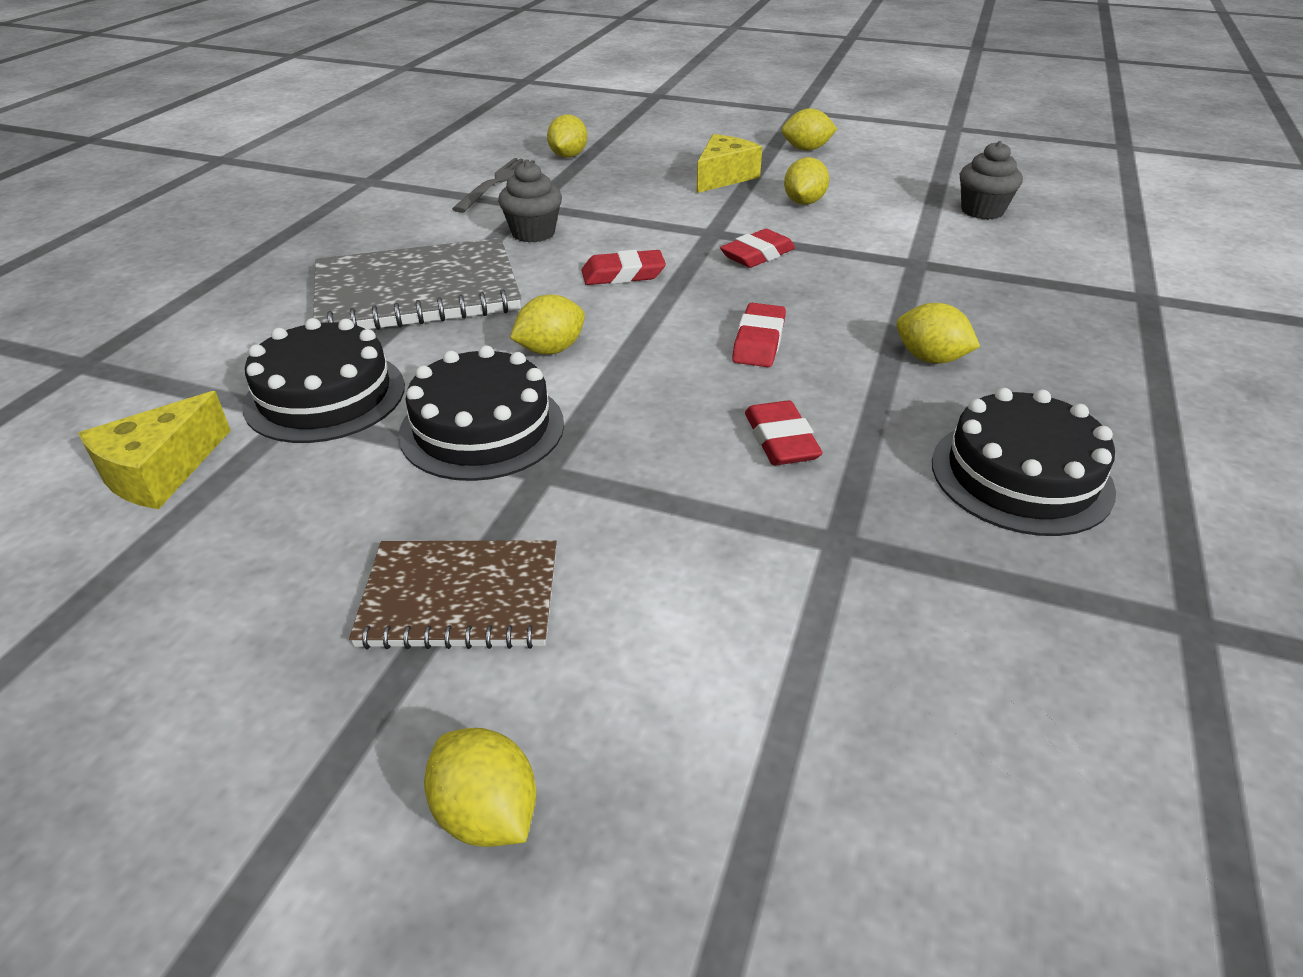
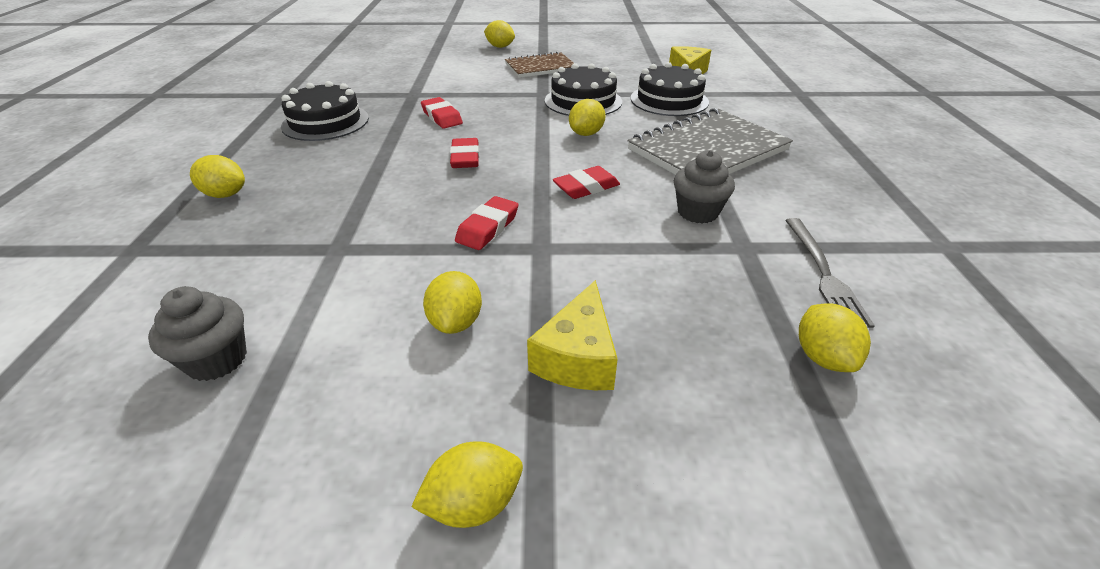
camera: 160 degrees right, 0 degrees up
yellow lemon [896,303,980,363] -> yellow lemon moved to [190,155,245,198]

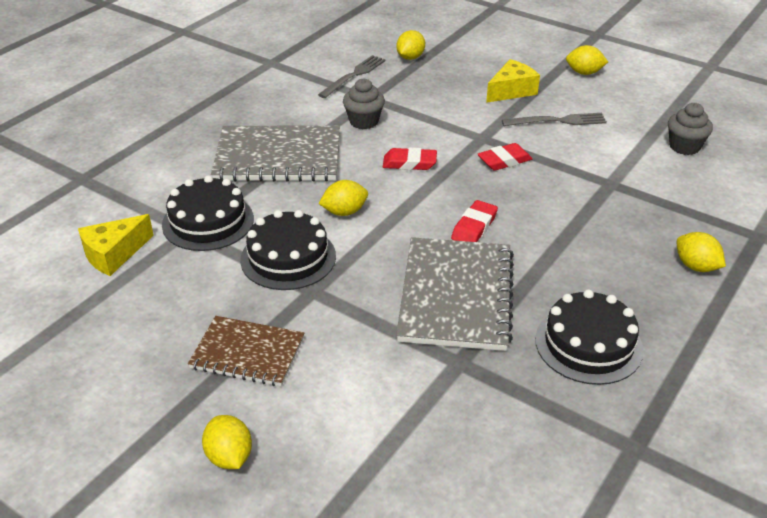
camera: 145 degrees left, 0 degrees up
red eraser [421,97,463,129] -> grey notebook [396,237,514,351]
yellow lemon [423,271,482,334] -> grey fork [502,113,607,126]

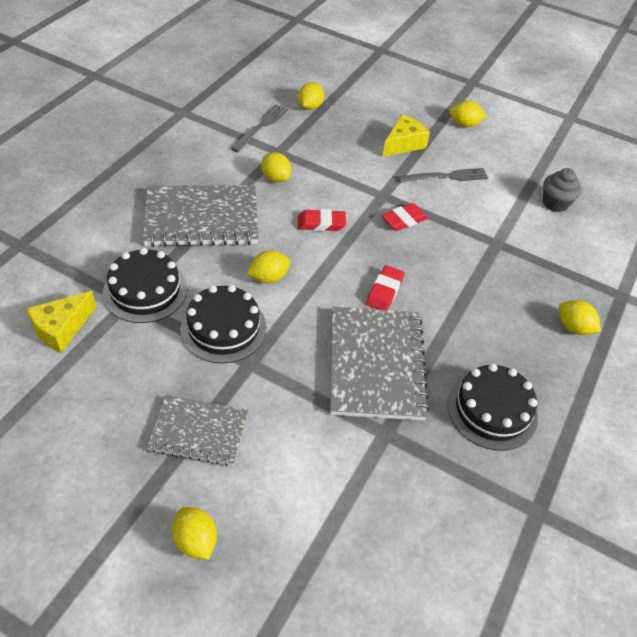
camera: 10 degrees left, 10 degrees up
brown notebook [188,316,304,386] -> grey notebook [147,395,248,466]
grey cupcake [343,78,385,129] -> yellow lemon [261,152,291,183]

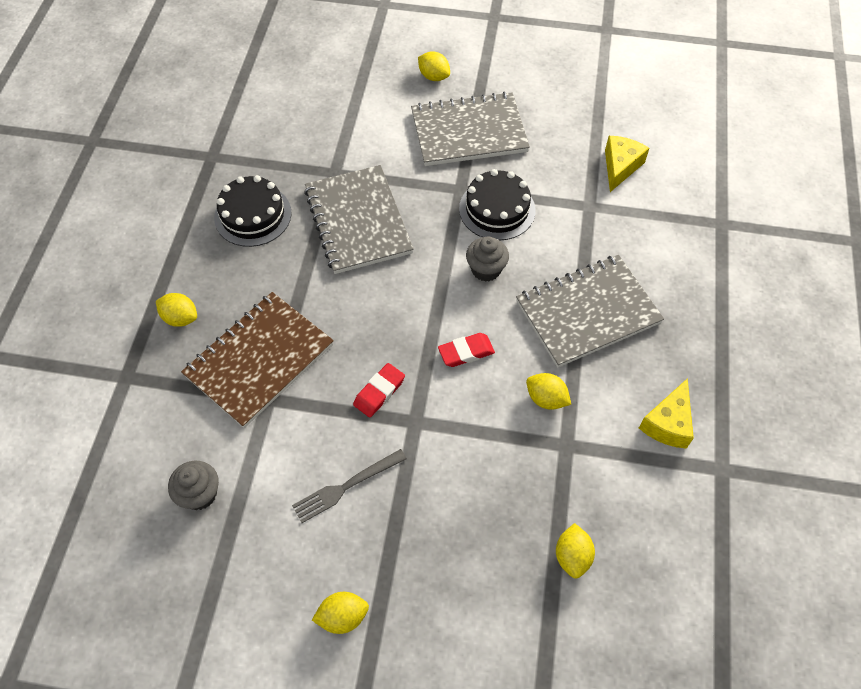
camera: 165 degrees right, 10 degrees up
black cake [103,248,187,323] -> none
grey notebook [147,395,248,466] -> grey notebook [411,92,530,166], size x1.61
grey fork [231,104,288,152] -> none
yellow lemon [247,251,290,283] -> grey cupcake [466,237,509,282]
red eraser [366,265,405,310] -> none
yellow cheese [383,114,430,157] -> yellow cheese moved to [639,378,694,449]
none -> brown notebook [181,292,334,428]

